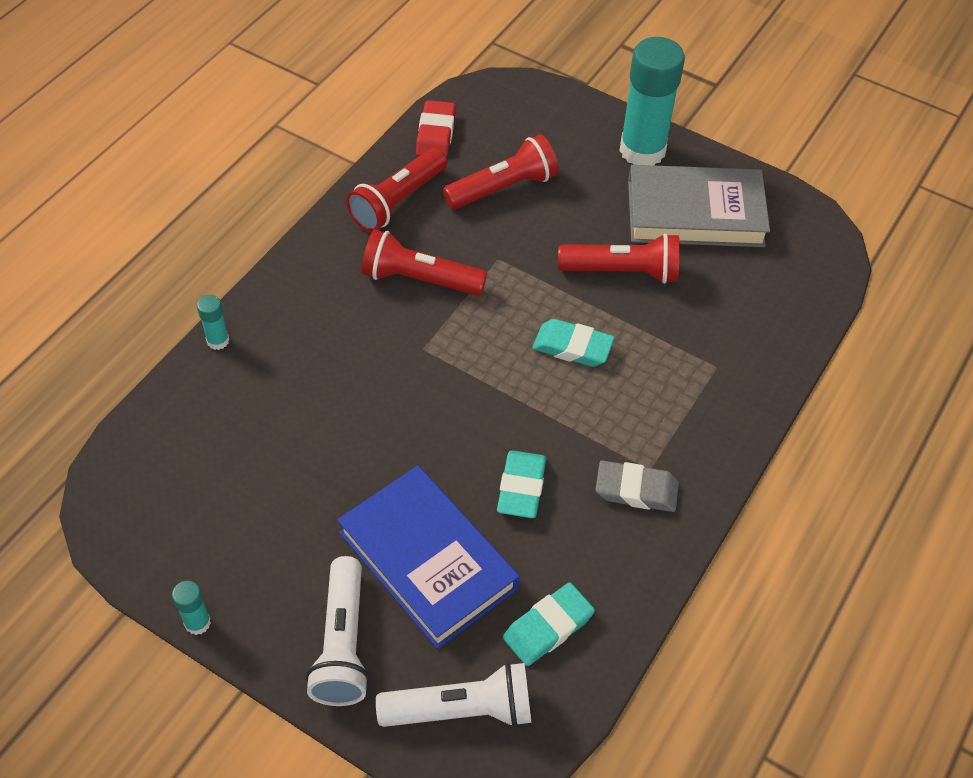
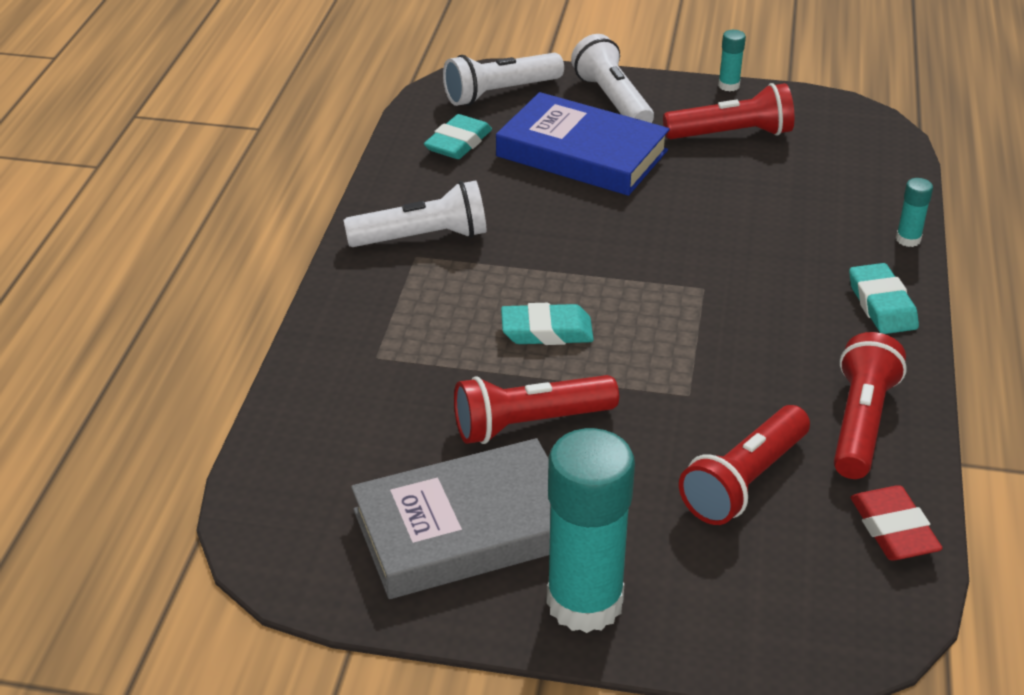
camera: 160 degrees right, 15 degrees down
red flashlight [362,229,487,296] -> red flashlight moved to [663,83,794,139]
turquoise eraser [497,450,546,518] -> turquoise eraser moved to [849,263,919,334]
grey eraser [596,461,679,512] -> white flashlight [344,180,487,247]

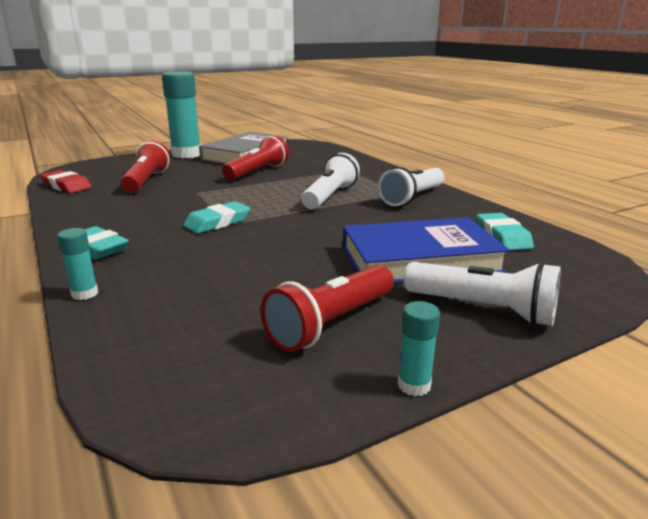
camera: 140 degrees right, 15 degrees down
white flashlight [443,53,564,106] -> white flashlight moved to [301,153,360,209]
turquoise eraser [501,303,594,345] -> turquoise eraser moved to [183,201,250,234]
red flashlight [834,332,907,479] -> none

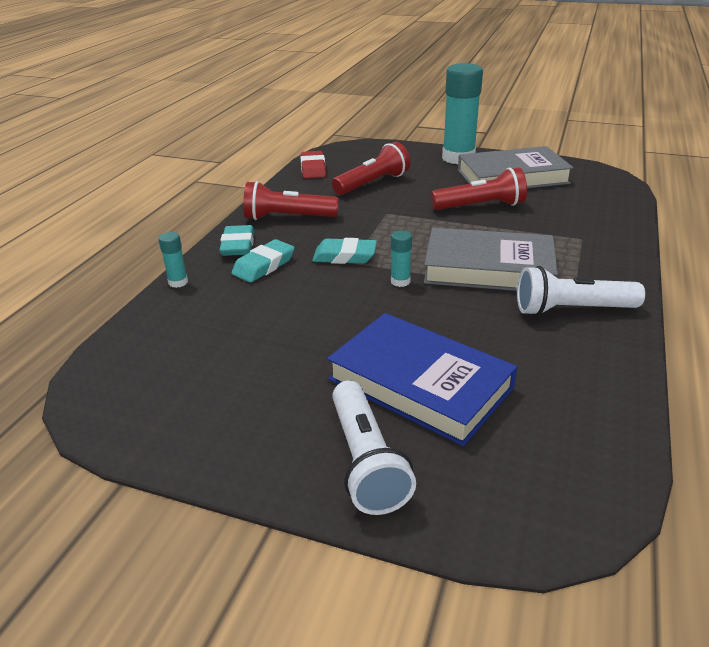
camera: 50 degrees right, 10 degrees up
red flashlight [261,265,394,352] -> red flashlight moved to [243,181,339,220]
white flashlight [301,153,360,209] -> grey book [424,228,558,291]
turquoise glue stick [398,301,440,396] -> turquoise glue stick moved to [391,230,412,287]
turquoise eraser [476,213,534,250] -> turquoise eraser moved to [232,239,295,283]

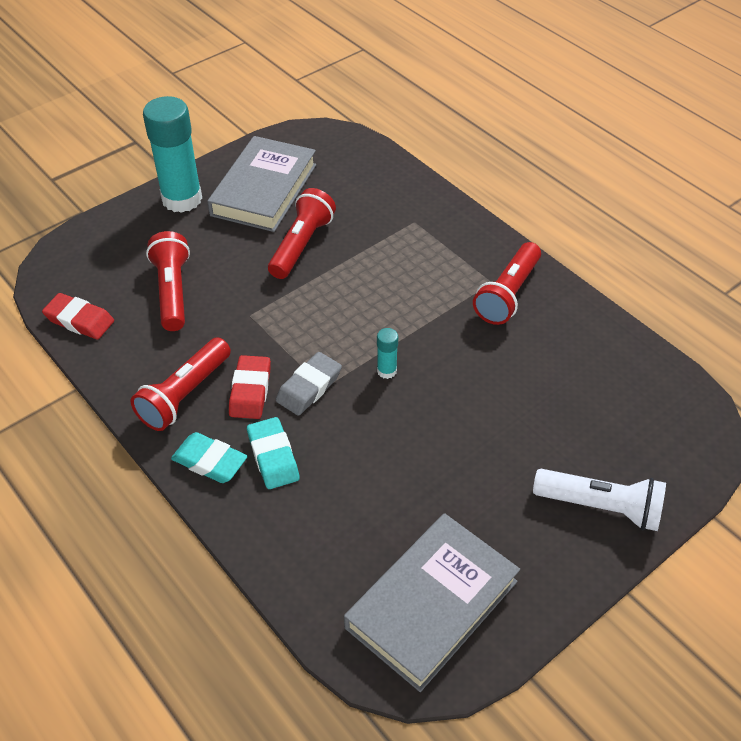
camera: 60 degrees left, 15 degrees up
turquoise glue stick [158,232,188,288] -> none
turquoise eraser [312,238,377,264] -> grey eraser [276,352,342,416]
blue book [327,313,517,446] -> none
grey book [424,228,558,291] -> grey book moved to [344,513,520,692]
white flashlight [517,266,645,316] -> red flashlight [473,242,541,325]
none -> red eraser [229,355,271,419]

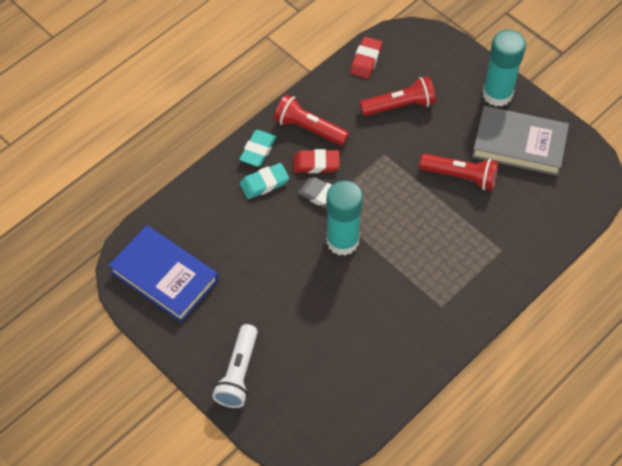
camera: 85 degrees right, 10 degrees up
grey book [344,513,520,692] -> blue book [109,225,218,322]
turquoise glue stick [377,328,398,379] -> turquoise glue stick [326,180,363,256], size x2.34
red flashlight [473,242,541,325] -> none

